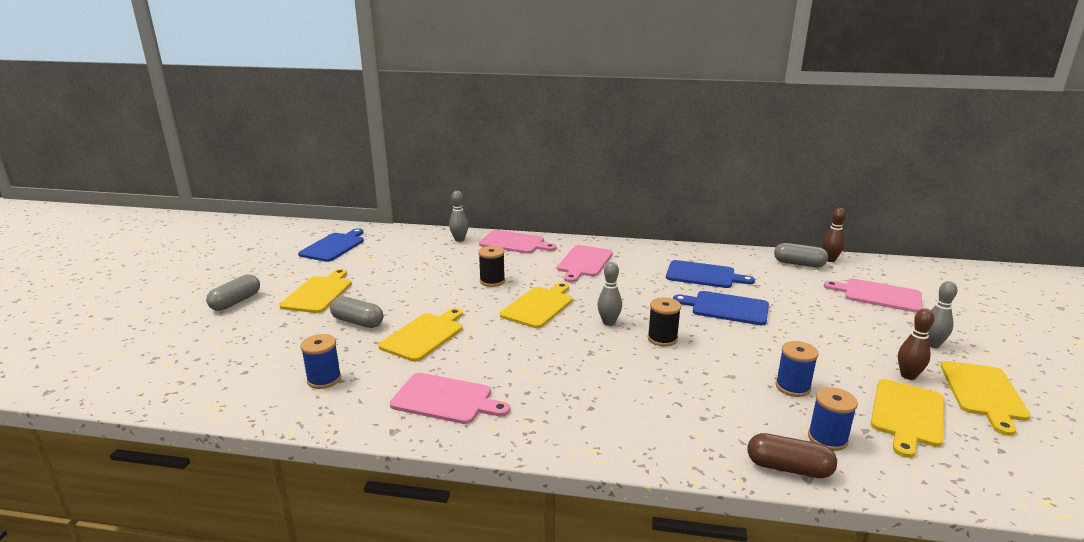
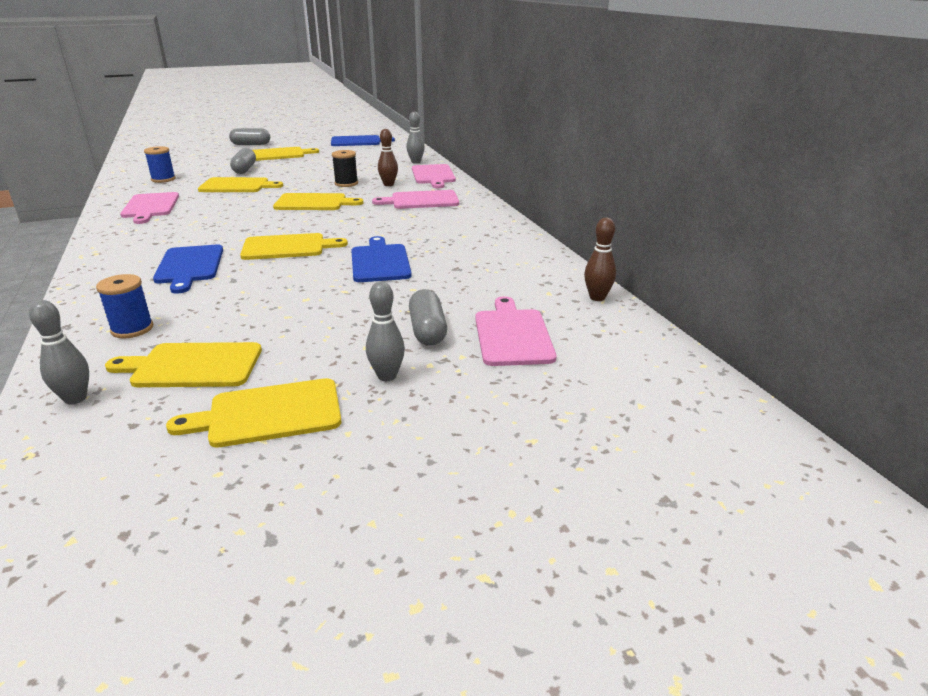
camera: 60 degrees right, 5 degrees up
grey bowling pin [597,262,622,326] -> grey bowling pin moved to [29,300,89,405]
black spool [648,297,681,346] -> yellow cutting board [240,233,348,260]
blue cutting board [666,260,755,288] -> blue cutting board moved to [153,245,223,294]
brown capsule [748,433,837,478] -> none
grey capsule [774,243,828,267] -> grey capsule moved to [409,289,447,345]
blue spool [776,341,818,397] -> none
brown bowling pin [898,308,934,380] -> brown bowling pin moved to [378,129,398,186]

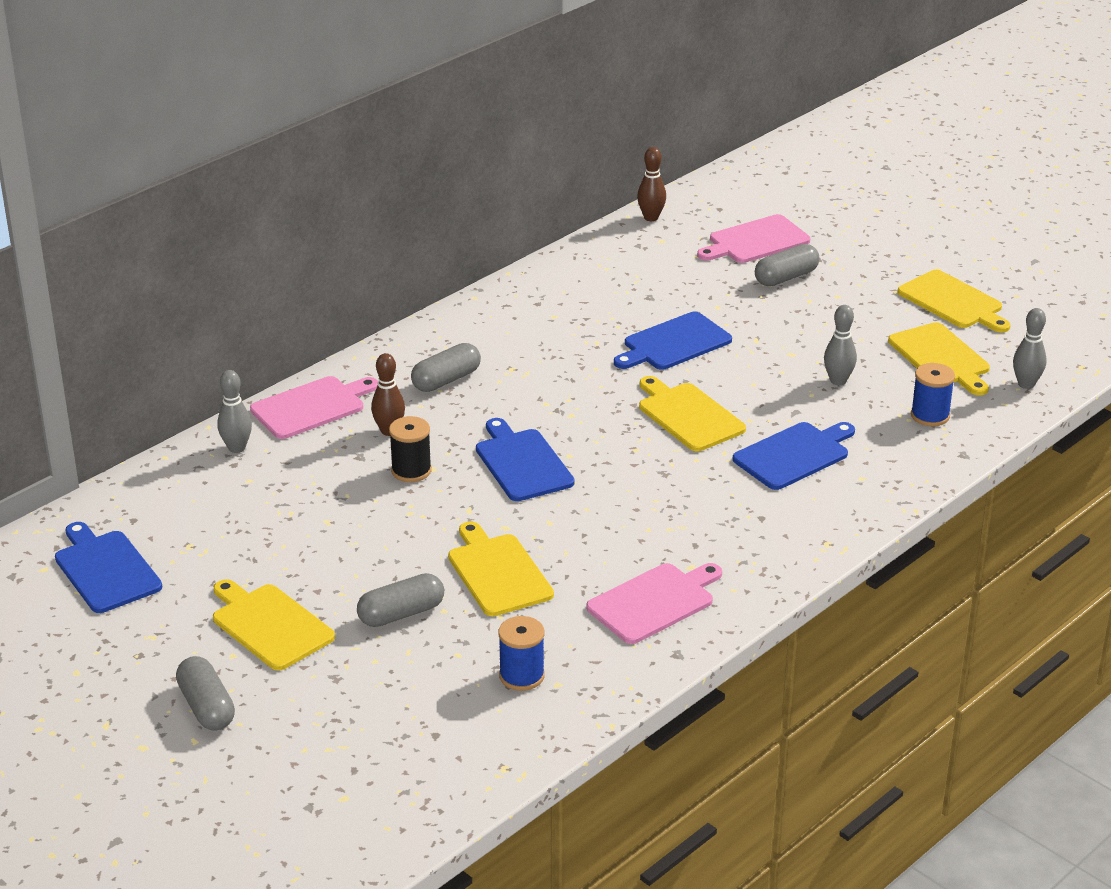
camera: 115 degrees left, 5 degrees up
yellow cutting board [273,193,363,210] -> blue cutting board [476,418,575,501]
grey bowling pin [366,281,405,381] -> grey bowling pin moved to [824,305,857,385]
pink cutting board [372,190,459,209] -> grey capsule [411,343,481,392]

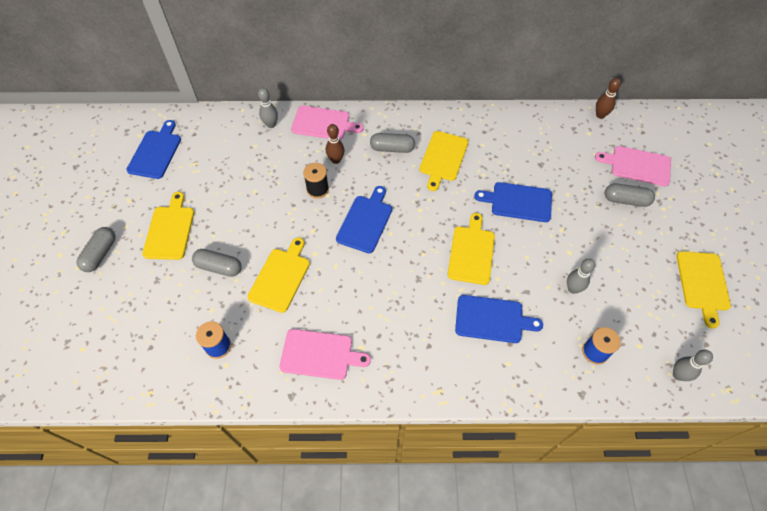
camera: 45 degrees right, 25 degrees up
yellow cutting board [888,322,990,396] -> yellow cutting board moved to [420,131,469,191]

